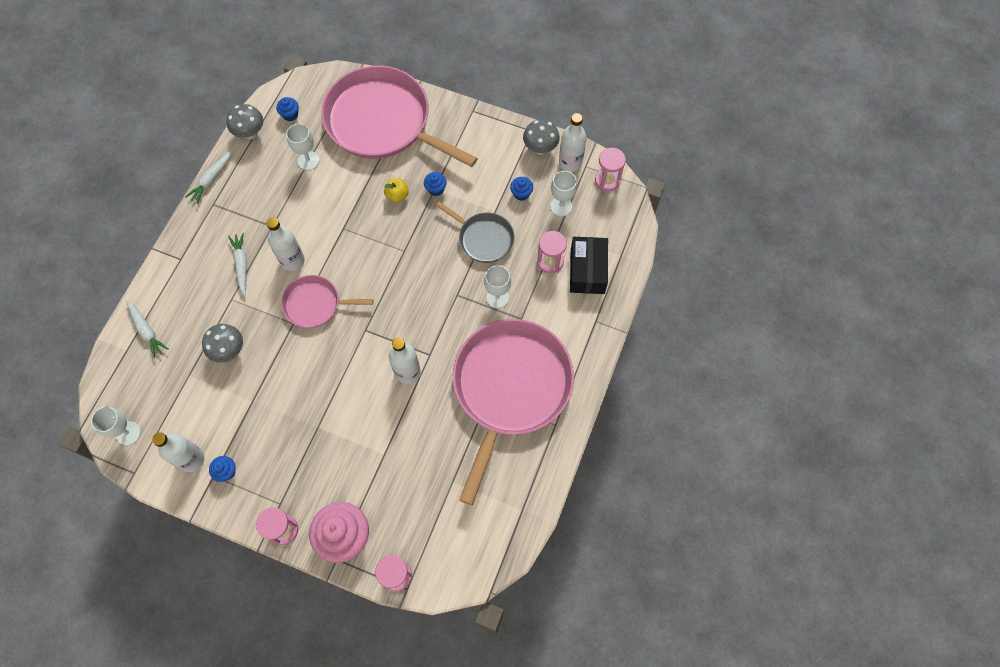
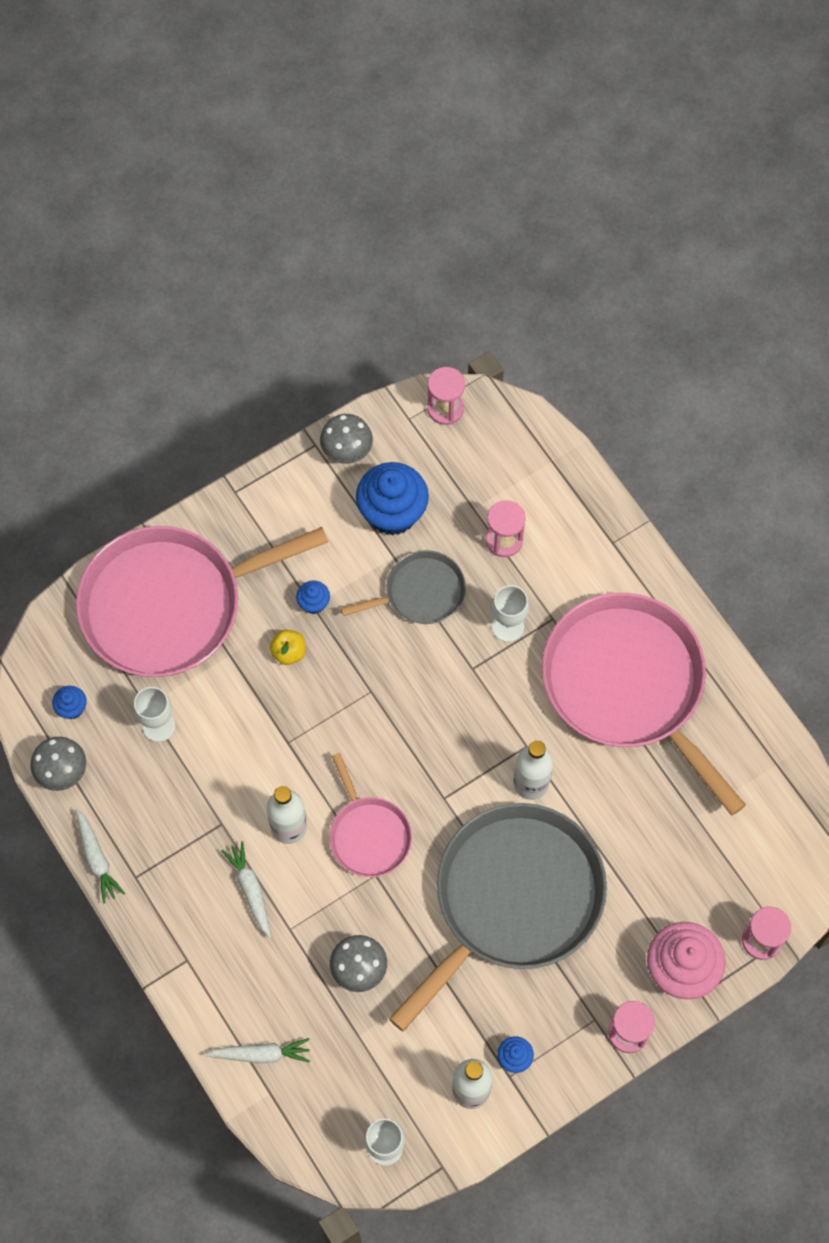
camera: 55 degrees left, 0 degrees up
white carrot [228,233,247,296] -> white carrot turned 45 degrees clockwise [221,841,271,938]
pink pan [281,275,373,328] -> pink pan turned 60 degrees counterclockwise [329,753,412,877]
blue cupcake [510,177,533,201] -> blue cupcake [356,462,429,536], size x2.17
white goblet [550,171,577,216] -> none
white bottle [559,113,587,172] -> none
black box [570,237,608,294] -> none
none -> grey pan [389,803,607,1032]

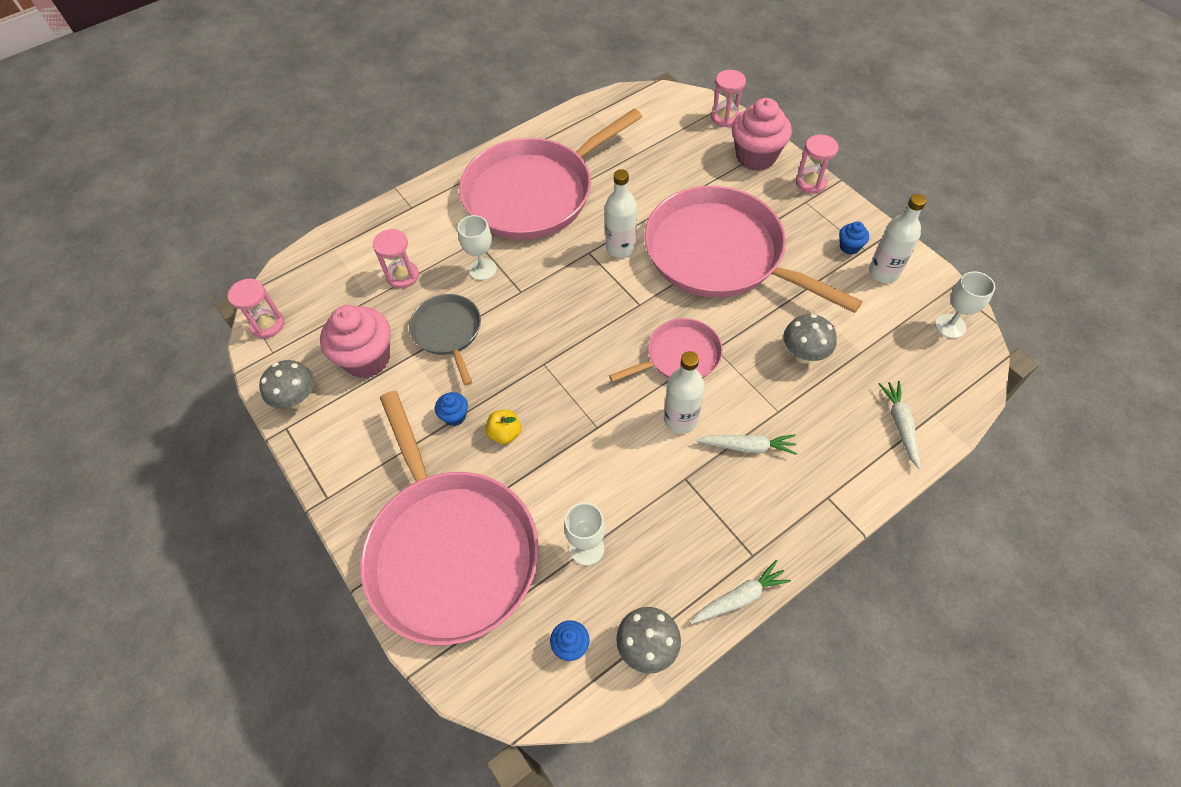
camera: 90 degrees left, 10 degrees down
white carrot [221,841,271,938] -> white carrot turned 150 degrees counterclockwise [696,434,797,455]
blue cupcake [356,462,429,536] -> pink cupcake [320,305,391,378]
grey pan [389,803,607,1032] -> pink pan [644,186,863,313]

